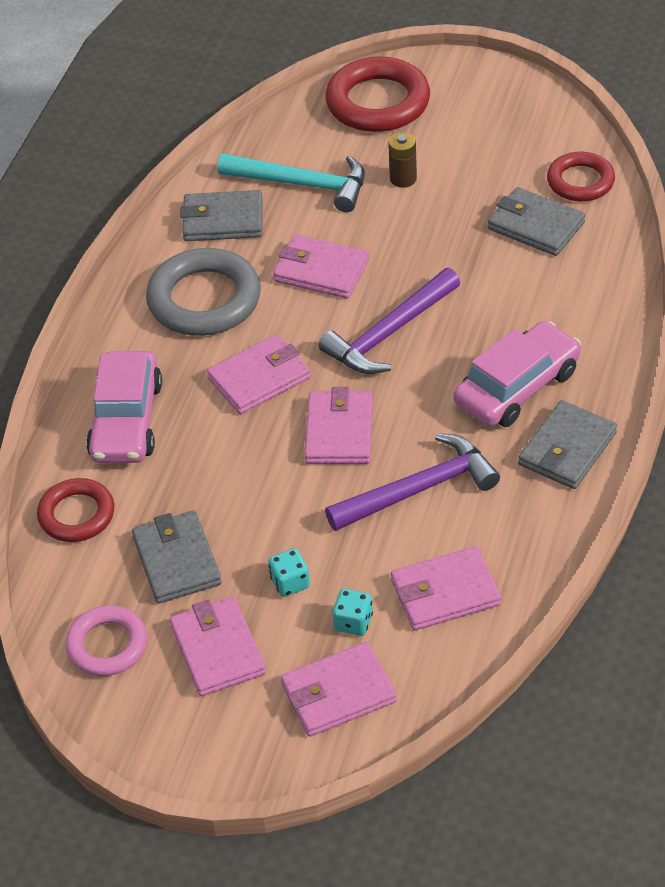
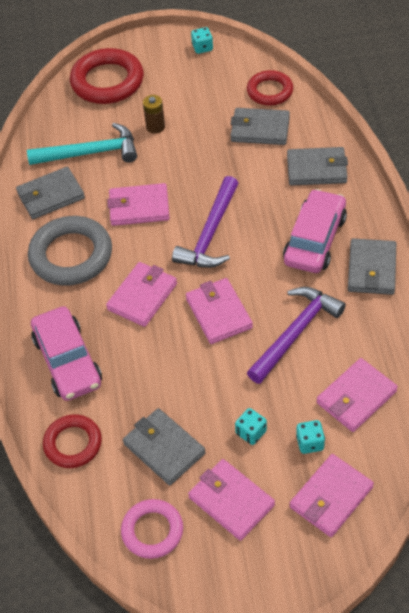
camera: 25 degrees left, 5 degrees up
none -> turquoise dice [191,27,213,54]
none -> grey wallet [287,147,348,186]

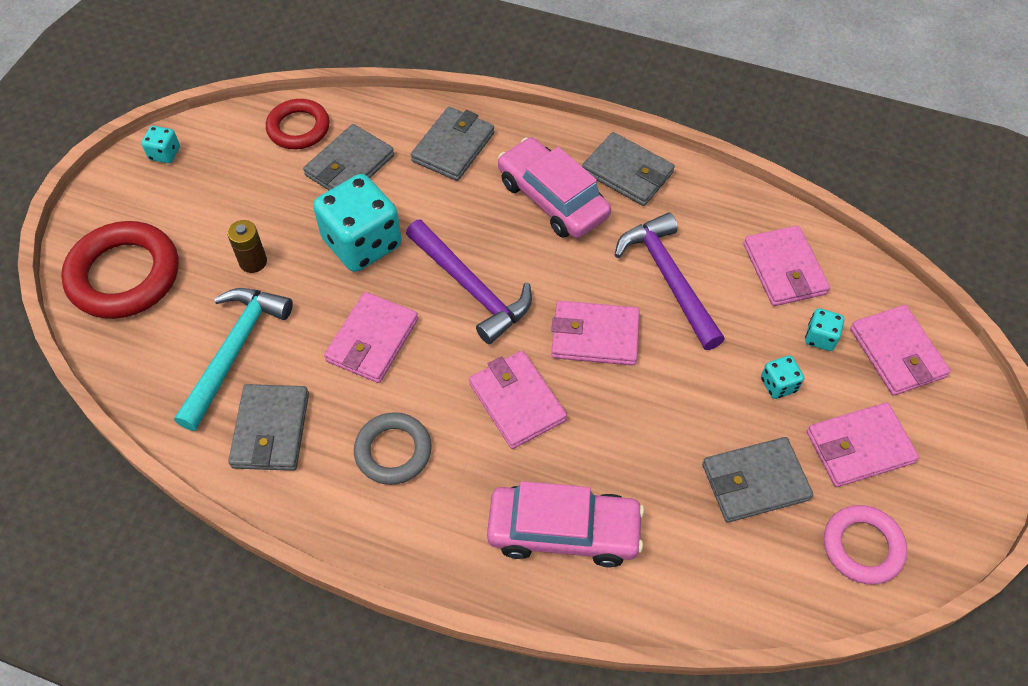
camera: 65 degrees left, 5 degrees up
grey ring [28,216,112,286] -> grey ring [354,412,431,485], size x0.62
red ring [43,414,102,468] -> none
none -> turquoise dice [313,174,402,272]

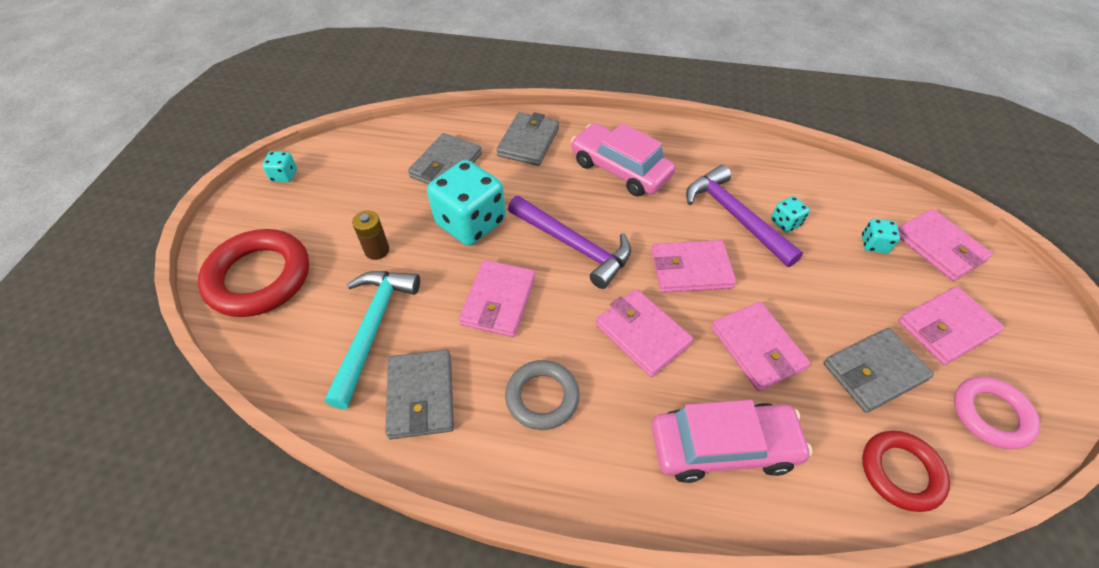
camera: 10 degrees left, 5 degrees down
red ring [266,99,330,149] -> red ring moved to [862,431,950,512]
grey wallet [582,132,675,206] -> none
pink wallet [743,226,830,306] -> pink wallet moved to [711,302,811,391]
turquoise dice [761,355,804,399] -> turquoise dice moved to [771,196,810,233]

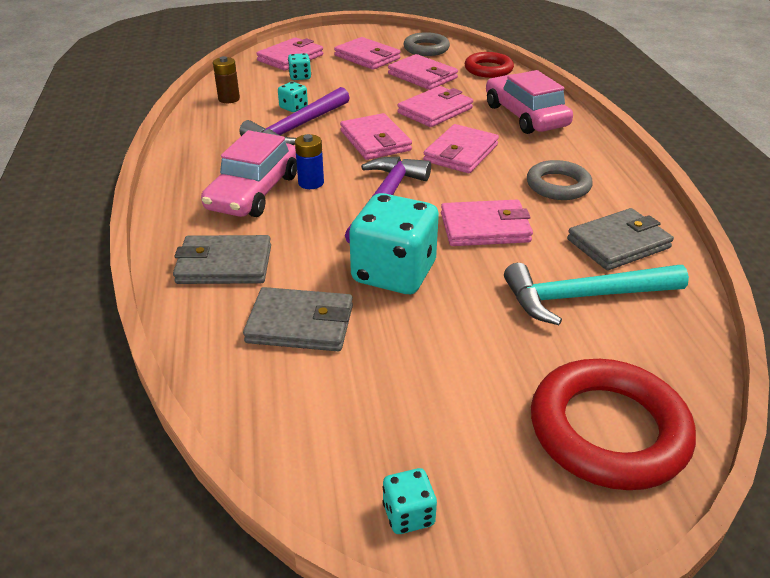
camera: 110 degrees left, 15 degrees down
brown battery [352,211,389,260] -> brown battery moved to [213,56,240,103]
grey wallet [823,328,934,413] -> pink wallet [388,54,458,90]
pink ring [954,377,1040,449] -> grey ring [403,32,450,56]
none -> blue battery [295,134,324,189]

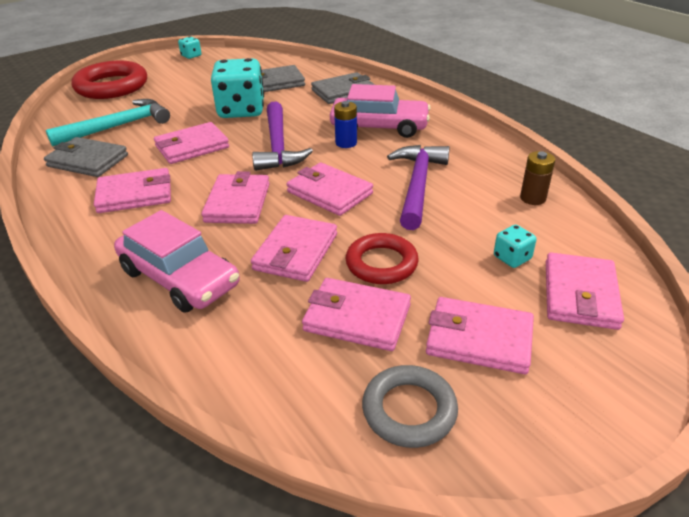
camera: 155 degrees right, 0 degrees up
pink car [201,130,297,217] -> pink car turned 105 degrees clockwise [330,84,431,138]
turquoise dice [278,82,308,112] -> none
red ring [465,52,514,78] -> red ring moved to [346,233,419,284]
grey ring [527,160,593,200] -> pink wallet [94,168,171,213]
grey wallet [567,208,674,270] -> grey wallet turned 75 degrees clockwise [44,137,128,177]

